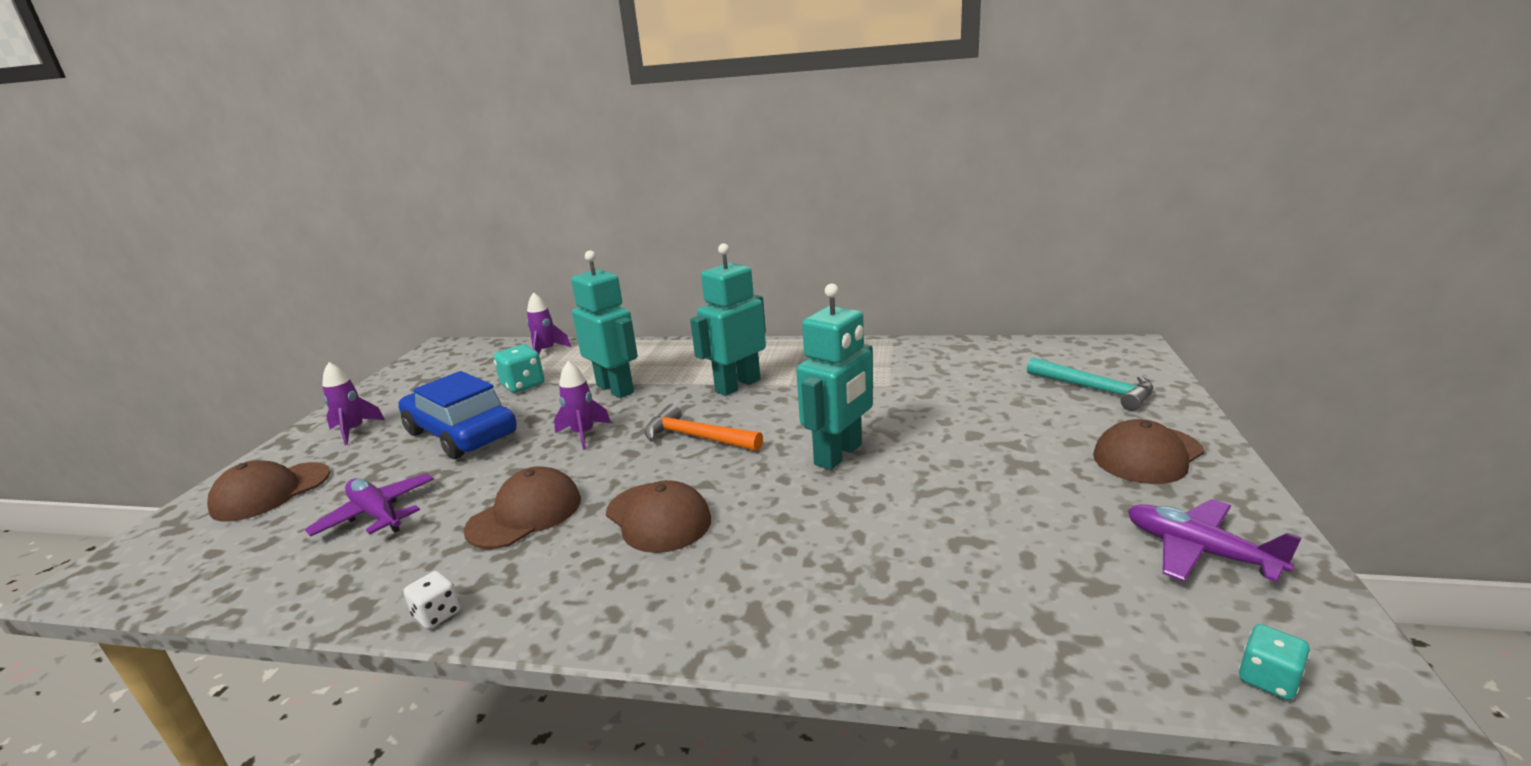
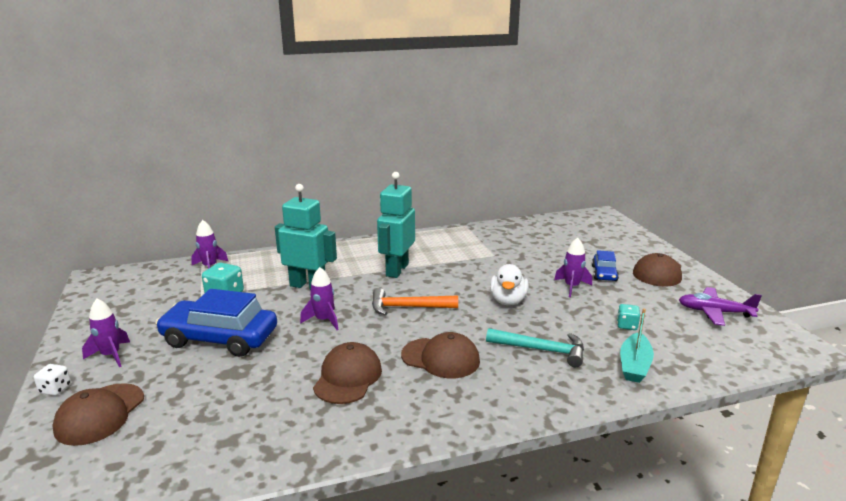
camera: 30 degrees left, 0 degrees up
purple plane [305,473,434,536] -> none
white dice [403,571,460,629] -> white dice moved to [34,364,71,396]
turquoise robot [796,284,873,470] -> white duck [490,264,529,305]
turquoise hammer [1027,357,1153,411] -> turquoise hammer moved to [486,328,584,367]
turquoise dice [1239,624,1310,700] -> turquoise dice moved to [617,304,640,330]
none -> purple rocket [554,237,592,297]
none -> blue car [592,250,619,281]
none -> turquoise boat [620,308,654,383]

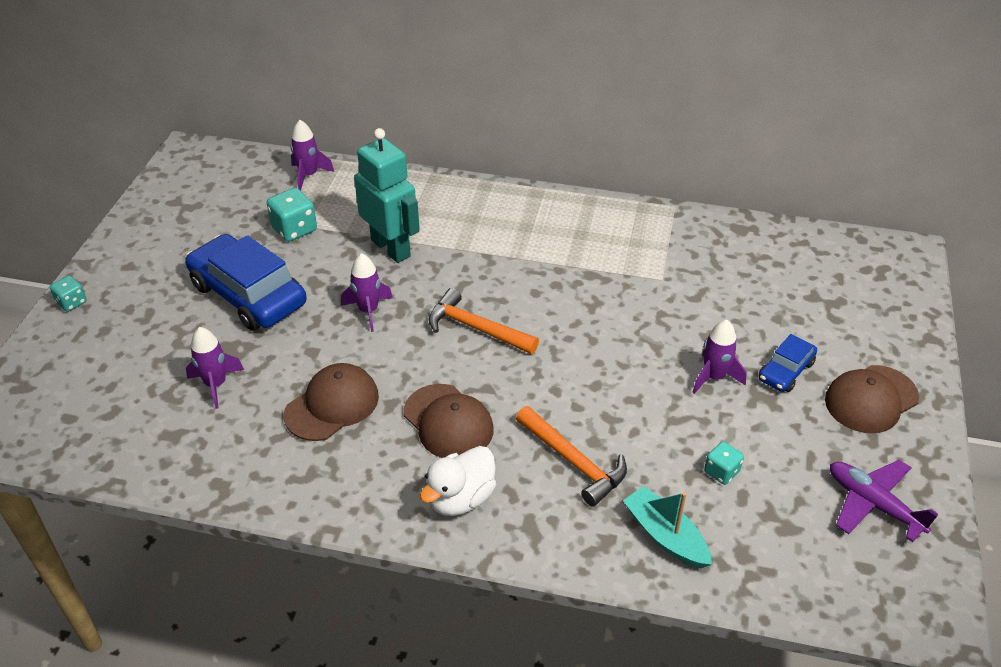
camera: 30 degrees right, 20 degrees up
white dice [34,364,71,396] -> turquoise dice [50,276,87,312]
brown cap [52,383,144,446] -> none
purple rocket [82,298,130,367] -> purple rocket moved to [186,327,244,409]
turquoise robot [377,172,415,278] -> none
turquoise hammer [486,328,584,367] -> orange hammer [516,406,627,507]
white duck [490,264,529,305] -> white duck moved to [420,446,496,516]
turquoise boat [620,308,654,383] -> turquoise boat turned 90 degrees clockwise [623,486,712,568]

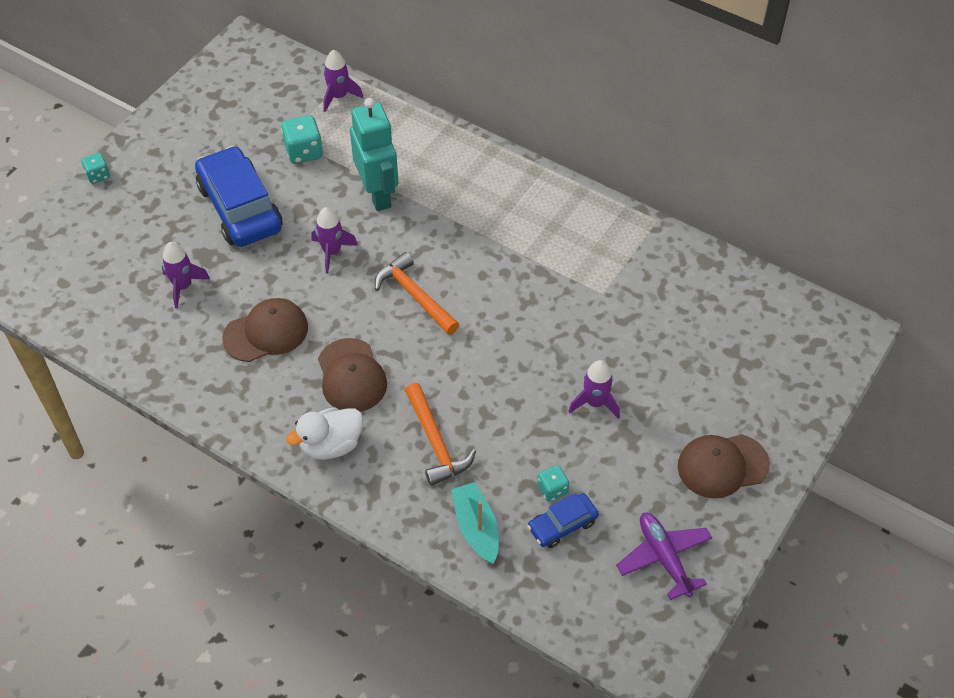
camera: 20 degrees right, 10 degrees up
blue car [759,334,817,392] -> blue car moved to [527,493,599,548]

